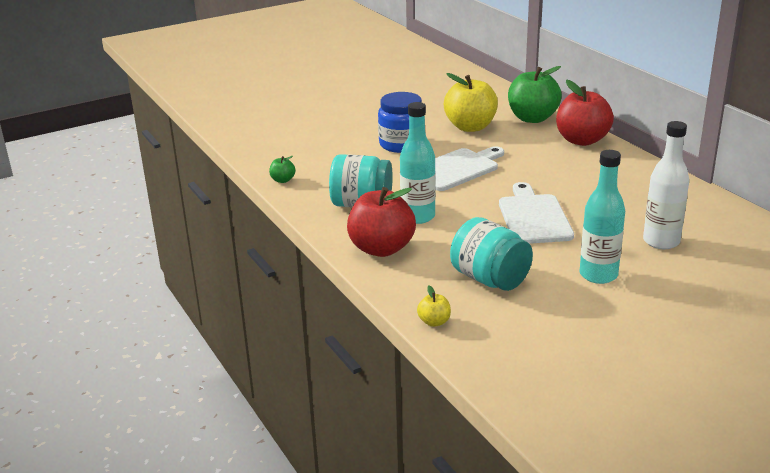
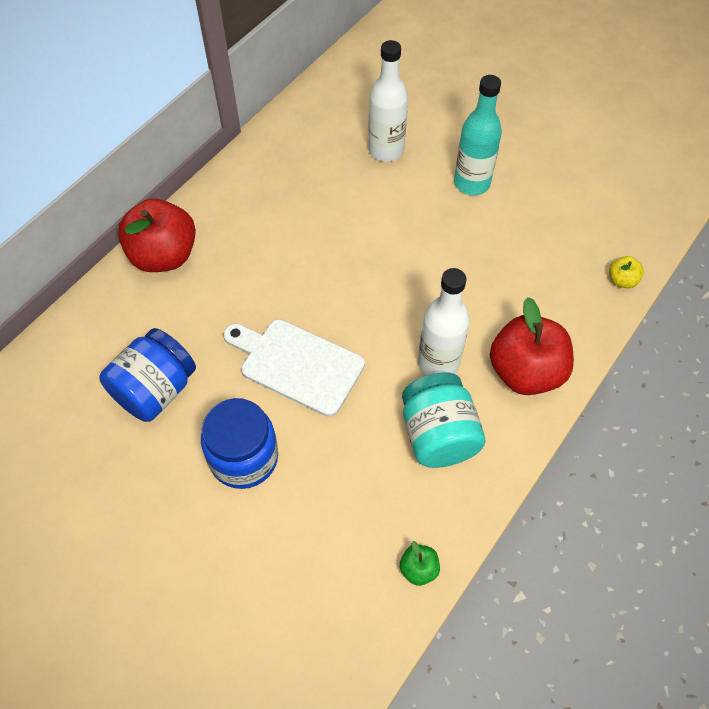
camera: 115 degrees left, 30 degrees up
turquoise bottle [400,102,436,224] -> white bottle [418,268,470,376]
yellow apple [444,73,498,132] -> blue jar [100,328,196,422]
turquoise jar [450,217,533,291] -> none
white cutting board [499,182,574,244] -> none
green apple [508,66,562,123] -> none

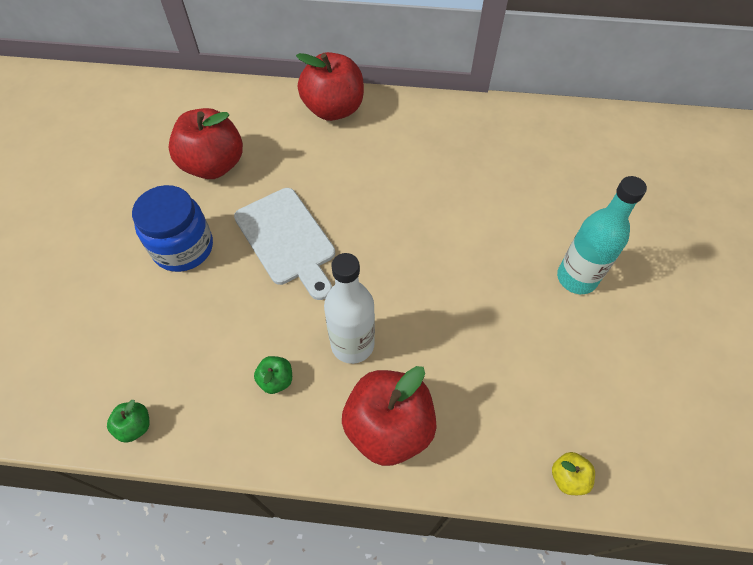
camera: 60 degrees right, 0 degrees up
blue jar [100,328,196,422] -> red apple [169,108,243,179]
white cutting board [223,319,365,417] -> white cutting board turned 150 degrees clockwise [234,188,335,300]
white bottle [368,40,408,162] -> none
turquoise jar [402,372,486,468] -> green apple [254,356,292,394]

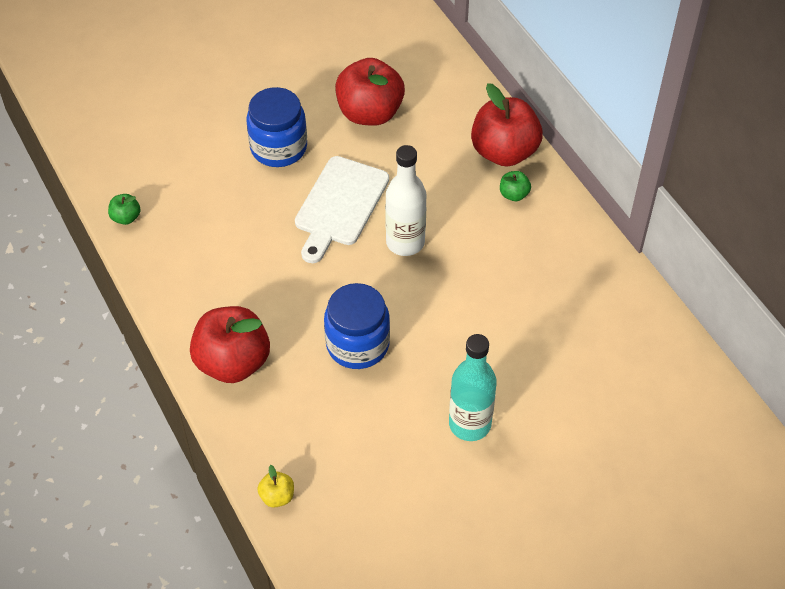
camera: 55 degrees right, 5 degrees down
green apple [254,356,292,394] -> green apple moved to [500,171,531,201]
white bottle [324,253,375,364] -> white bottle moved to [385,145,426,256]
none -> blue jar [324,283,390,369]

